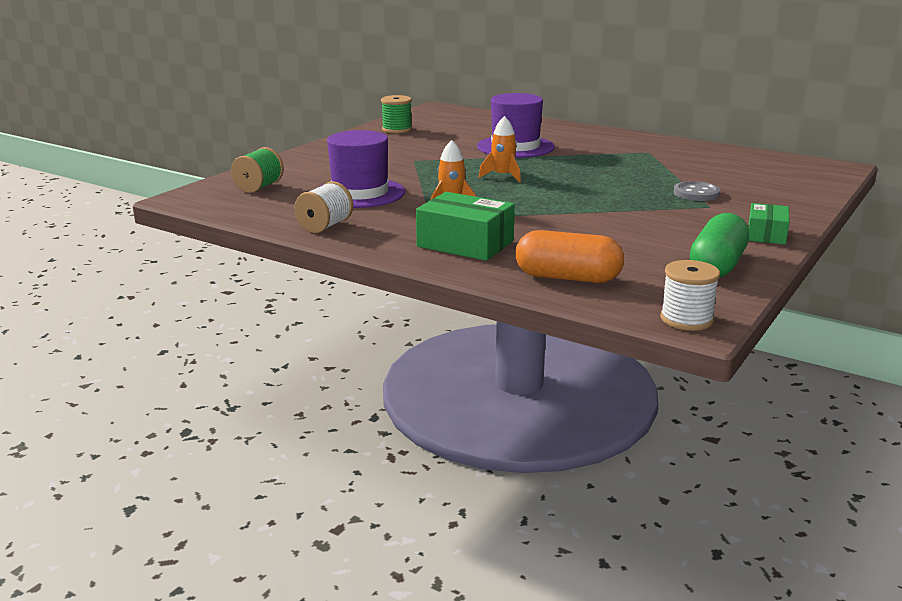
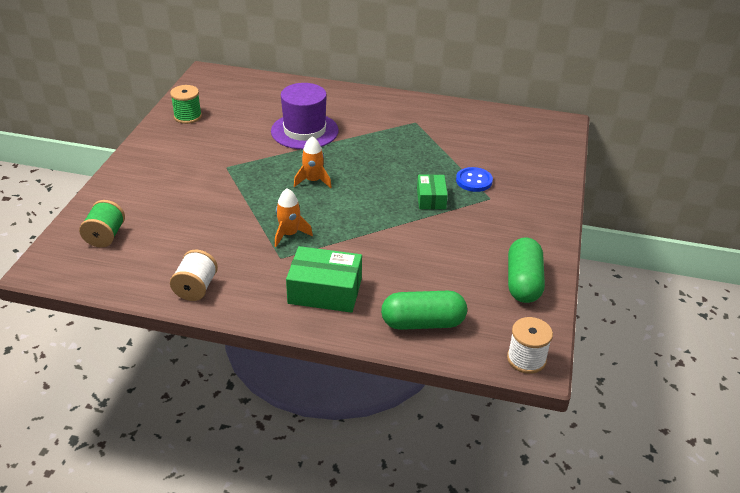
camera: 20 degrees left, 15 degrees up
purple hat [319,130,405,208] -> none
orange capsule [515,230,624,283] -> green capsule [381,291,467,330]
grey button [674,181,720,201] -> blue button [456,167,493,192]
green box [748,203,789,244] -> green box moved to [417,174,448,209]

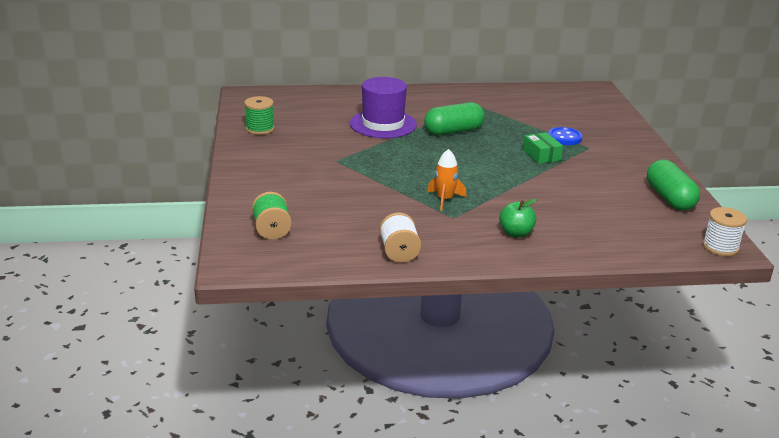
camera: 20 degrees left, 10 degrees down
green box [286,246,362,313] -> green apple [499,199,537,238]
orange rocket [294,136,332,188] -> none
green capsule [381,291,467,330] -> green capsule moved to [424,102,485,135]

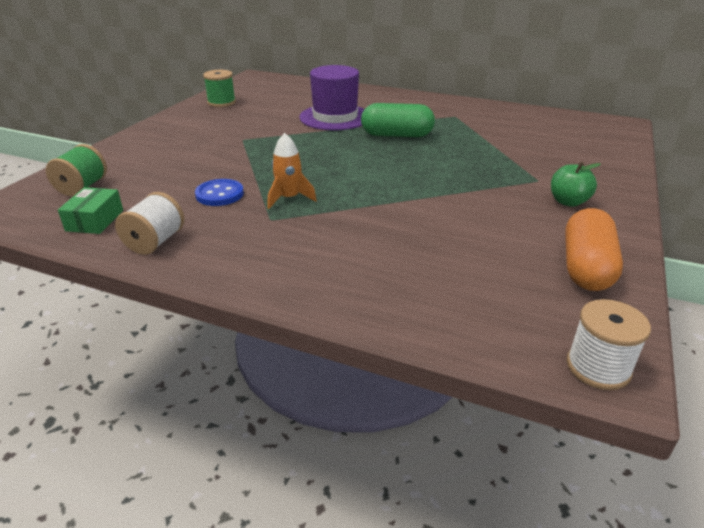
camera: 30 degrees right, 5 degrees up
green apple [499,199,537,238] -> green apple moved to [551,162,601,207]
green box [523,132,563,164] -> green box moved to [58,187,123,234]
blue button [548,127,582,145] -> blue button moved to [195,179,244,206]
green capsule [647,160,700,210] -> orange capsule [565,208,623,291]

